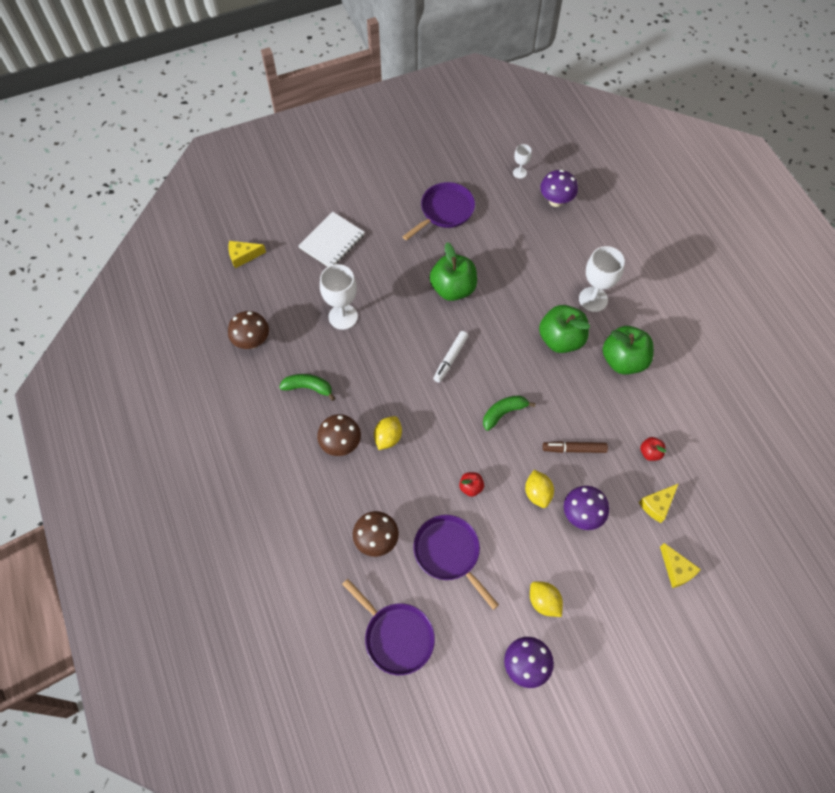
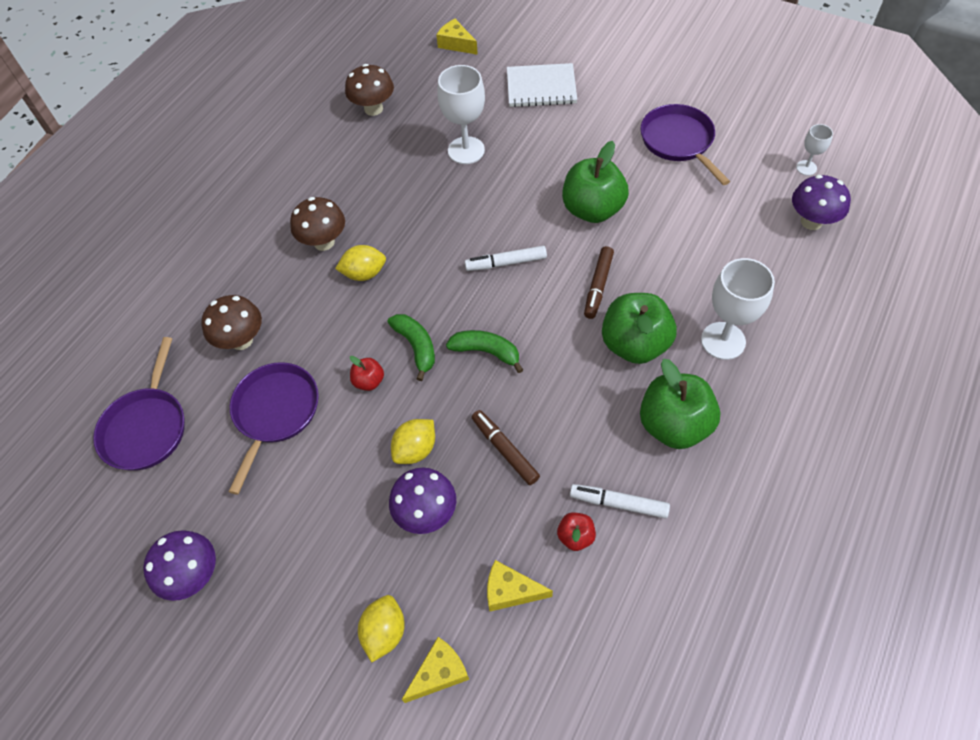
camera: 55 degrees right, 5 degrees down
green banana [279,374,335,401] -> green banana moved to [388,314,435,381]
purple pan [402,182,475,240] -> purple pan turned 120 degrees counterclockwise [641,104,730,185]
yellow lemon [530,581,563,617] -> yellow lemon moved to [358,595,405,662]
yellow cheese [660,543,701,588] -> yellow cheese turned 150 degrees counterclockwise [401,637,469,703]
none -> white marker [570,484,670,519]
none -> brown marker [584,246,614,319]

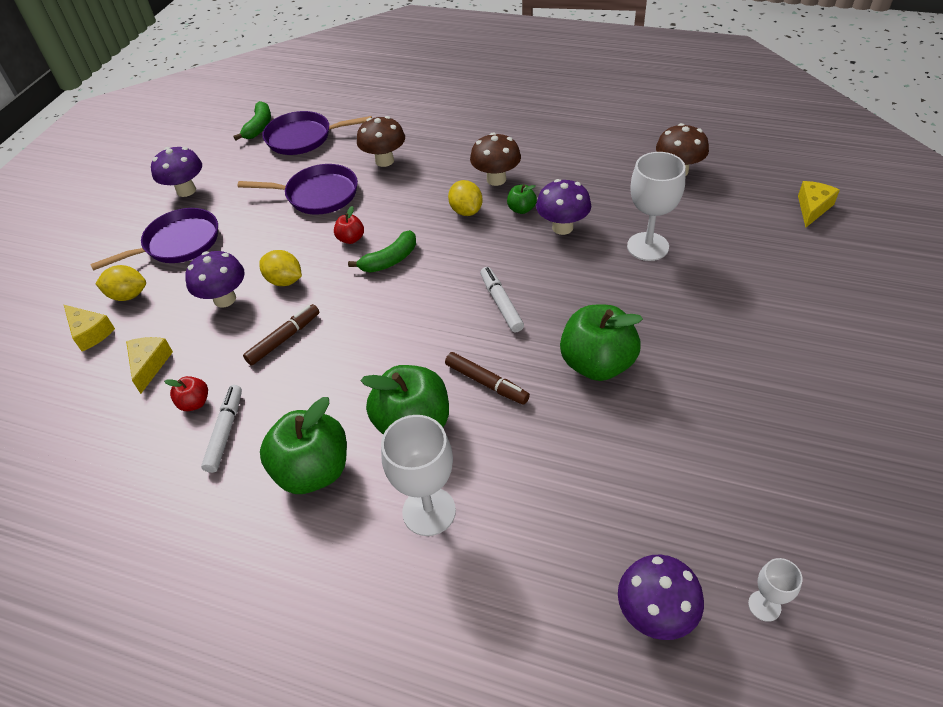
camera: 80 degrees right, 10 degrees down
green banana [446,330,523,373] -> green banana moved to [233,101,271,140]
white notebook [507,63,577,107] -> none
brown marker [584,246,614,319] -> brown marker turned 150 degrees counterclockwise [445,352,530,405]
purple pan [641,104,730,185] -> purple pan moved to [90,208,218,271]
none -> green apple [507,185,537,214]
none -> purple mushroom [536,179,591,235]

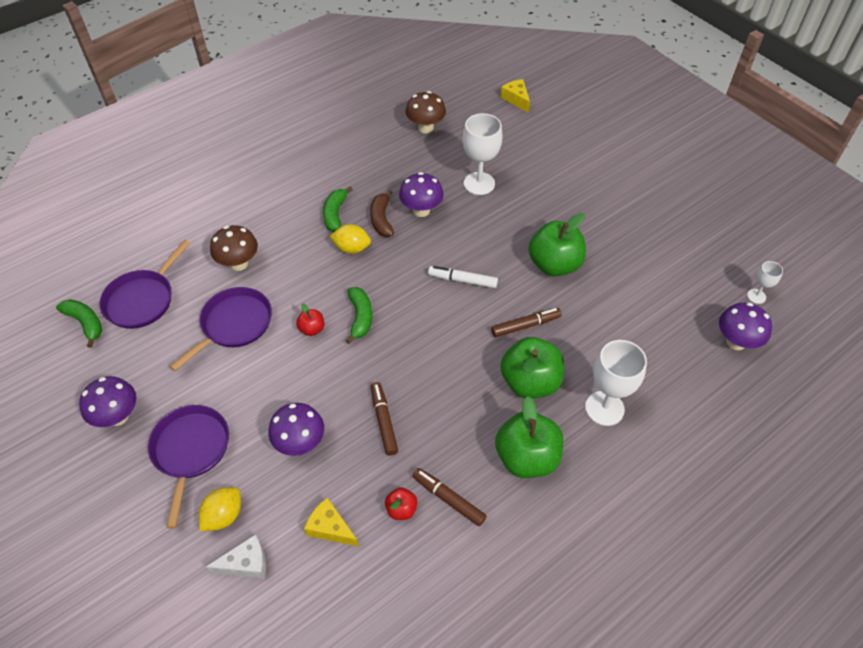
camera: 60 degrees left, 5 degrees up
yellow cheese [64,305,115,351] -> white cheese [206,534,266,579]
white marker [201,385,242,473] -> brown marker [413,468,486,526]
yellow lemon [259,250,302,286] -> none
brown mushroom [470,133,521,186] -> green banana [323,186,353,232]
green apple [507,185,537,214] -> brown banana [370,190,394,237]

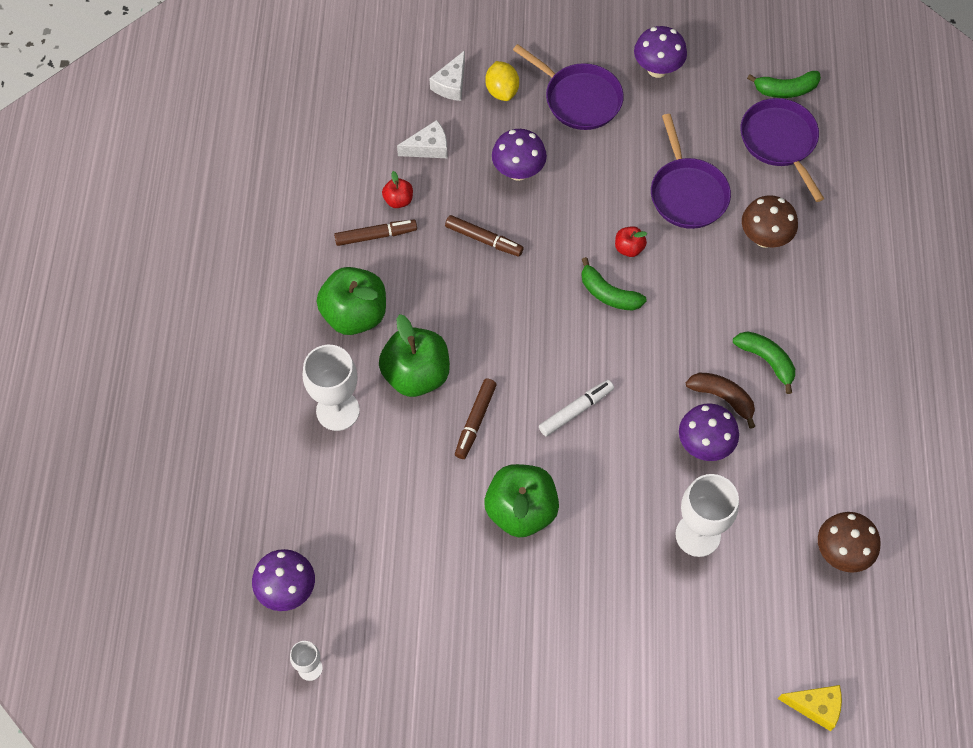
camera: 130 degrees right, 10 degrees up
yellow cheese [304,498,359,546] -> white cheese [397,120,447,158]
yellow lemon [330,224,371,254] -> none

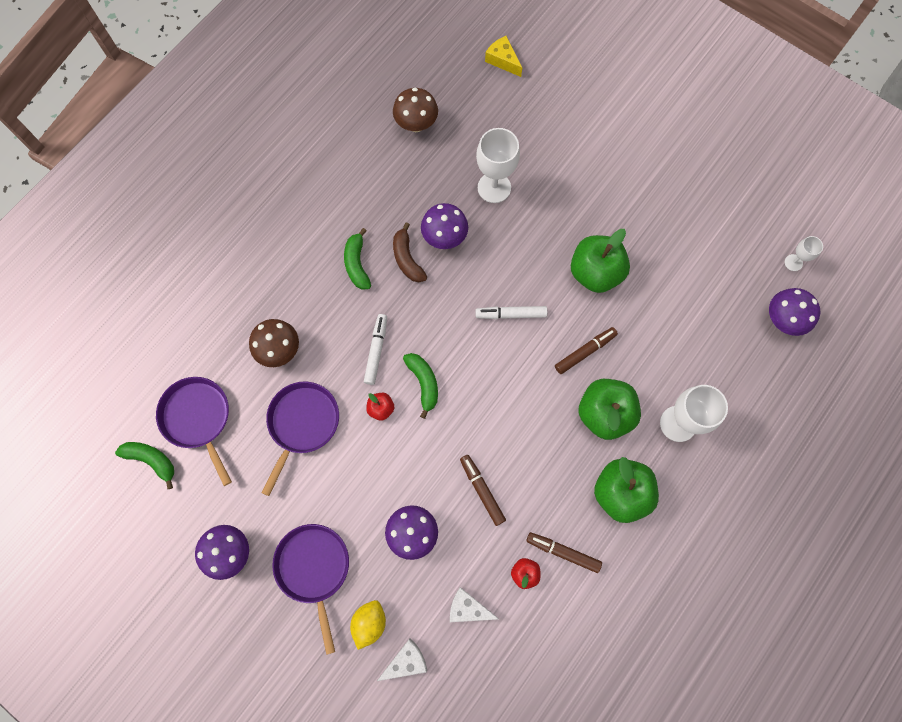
camera: 145 degrees left, 10 degrees up
purple pan [740,98,824,202] -> purple pan turned 135 degrees clockwise [156,377,232,486]
none -> white marker [364,314,387,385]

